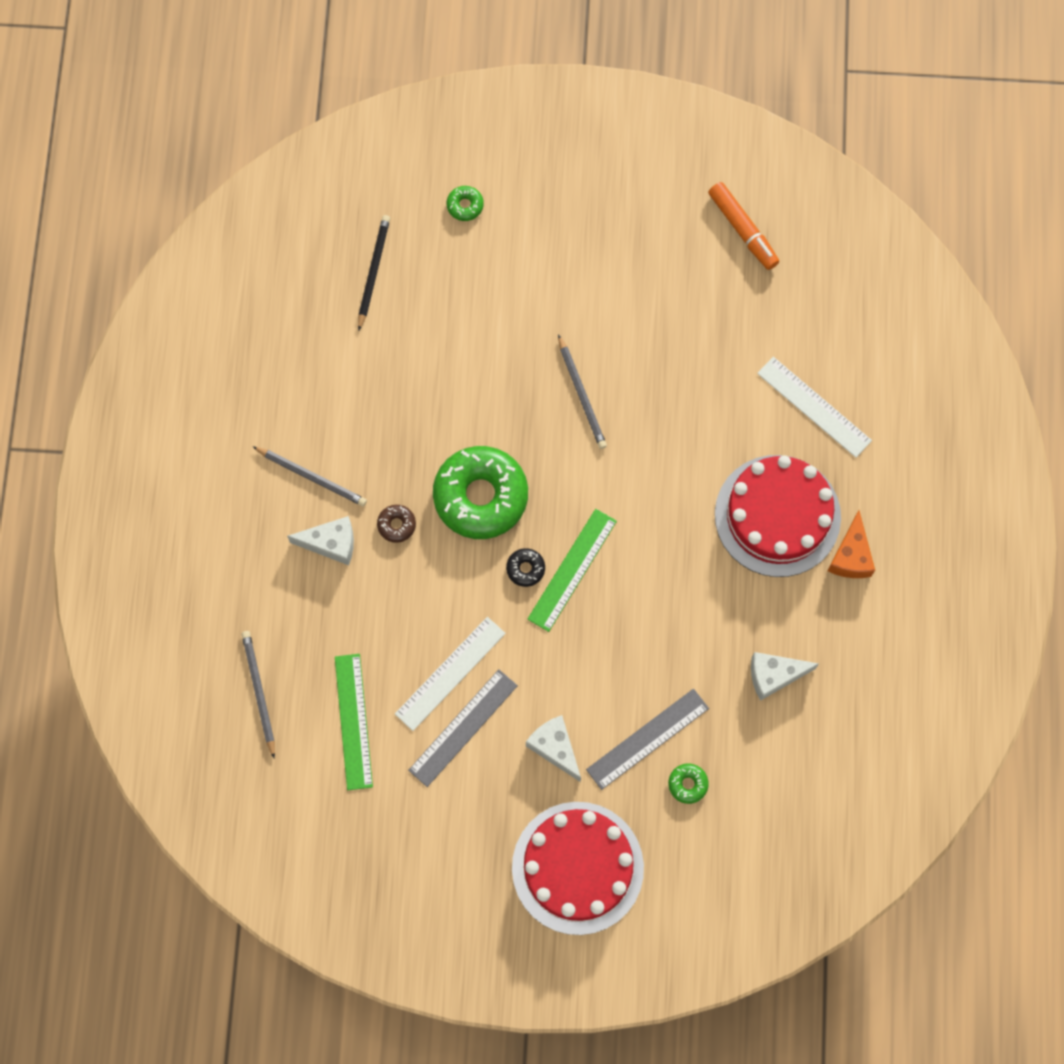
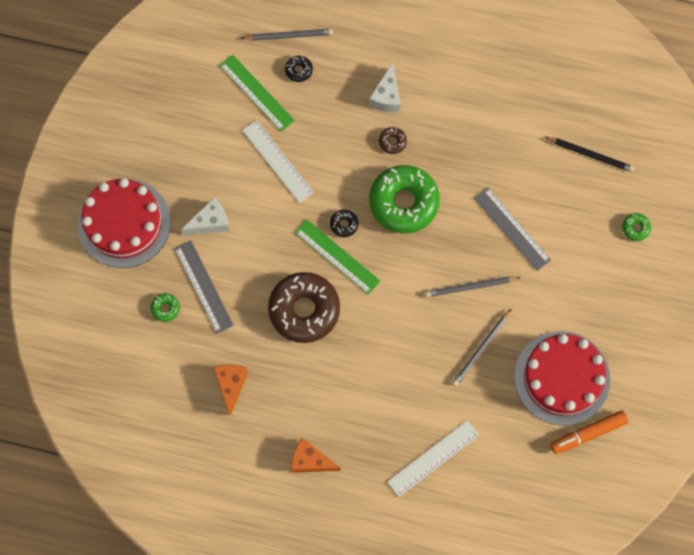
camera: 100 degrees right, 0 degrees up
grey pencil [252,446,367,506] -> grey pencil moved to [452,309,511,386]
green ruler [335,654,373,790] -> green ruler turned 45 degrees clockwise [219,55,295,132]
grey ruler [408,669,518,787] -> grey ruler moved to [474,187,551,271]
red cake [715,455,841,577] -> red cake moved to [514,331,610,426]
white cheese [751,652,819,701] -> orange cheese [213,365,248,416]
none -> brown donut [268,272,340,343]
none -> black donut [285,56,313,82]

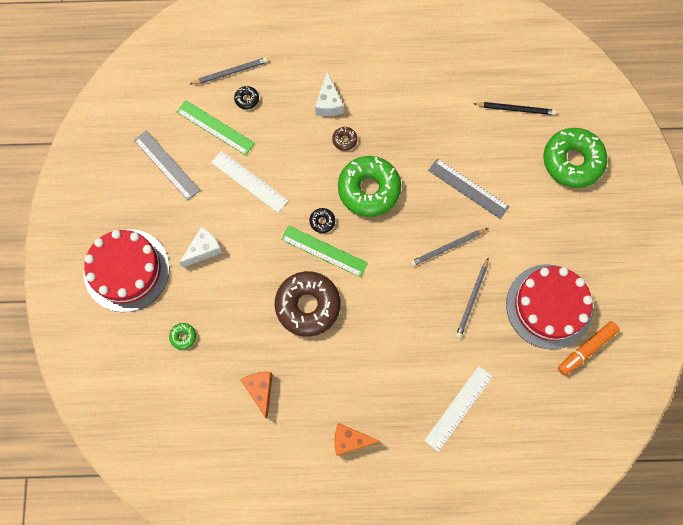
camera: 15 degrees left, 0 degrees up
grey ruler [174,241,233,334] -> grey ruler moved to [134,130,200,200]
green donut [622,213,651,241] -> green donut [543,128,607,188], size x2.46

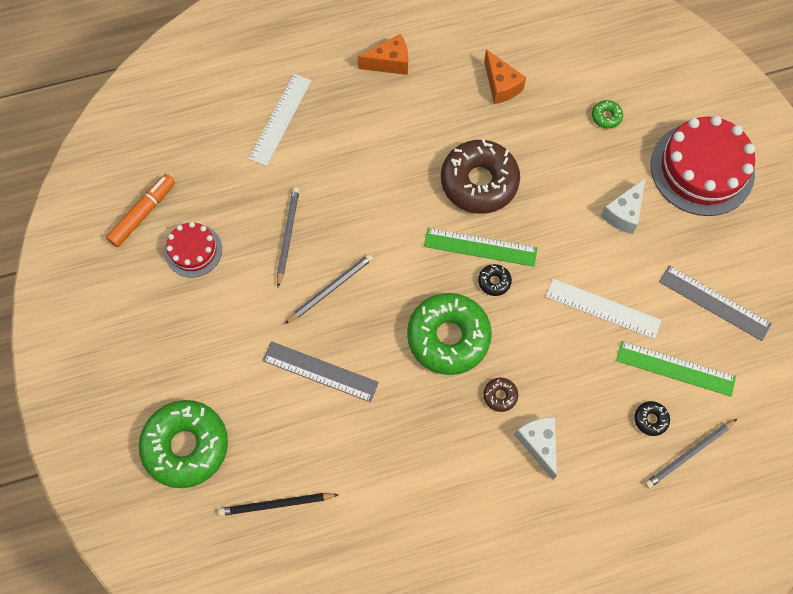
camera: 165 degrees right, 5 degrees down
red cake [506,264,593,350] -> red cake [164,222,222,277], size x0.54

